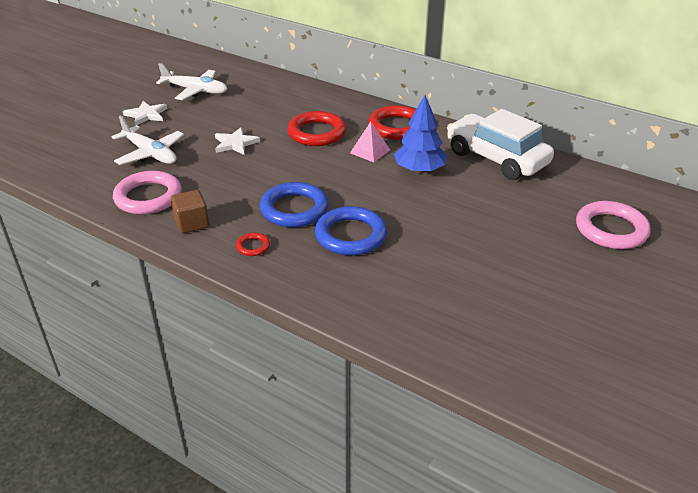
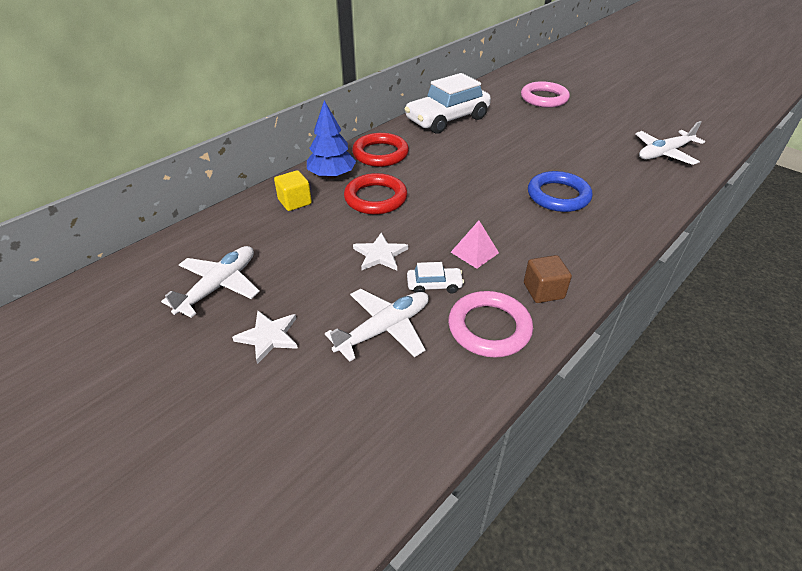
camera: 80 degrees left, 5 degrees up
red ring [236,233,270,256] -> none
blue ring [260,182,329,227] -> none
pink pyramid [350,122,390,162] -> pink pyramid moved to [451,221,499,269]
blue tree [394,95,447,173] -> blue tree moved to [307,100,356,178]
none -> yellow cube [274,170,312,211]
none -> white car [407,262,464,293]
none -> white plane [635,121,705,165]

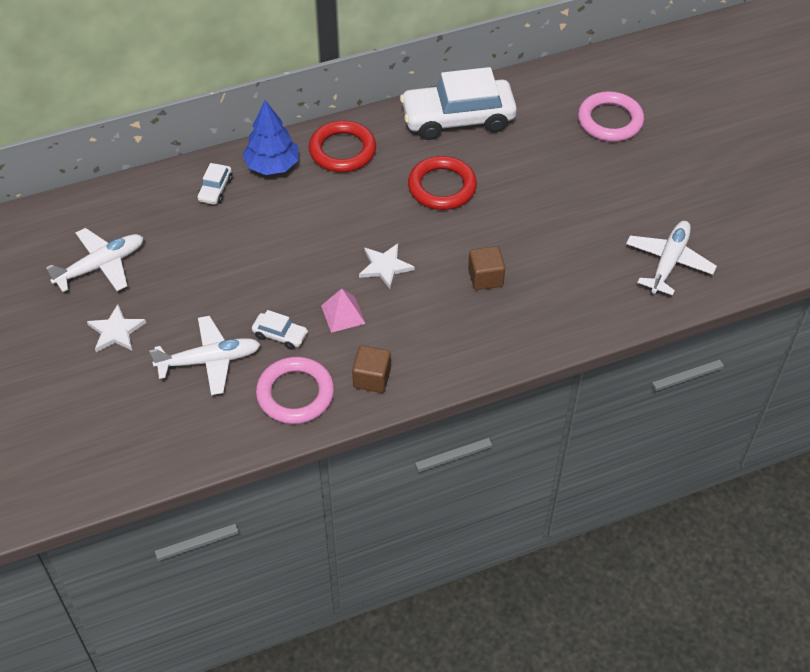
camera: 25 degrees right, 10 degrees up
yellow cube [274,170,312,211] -> white car [197,163,233,205]
red ring [344,173,407,215] -> red ring moved to [408,156,477,210]
white star [353,233,408,271] -> white star moved to [359,244,415,289]
blue ring [528,171,592,212] -> brown cube [468,246,505,290]
white plane [635,121,705,165] -> white plane turned 120 degrees clockwise [626,221,717,296]

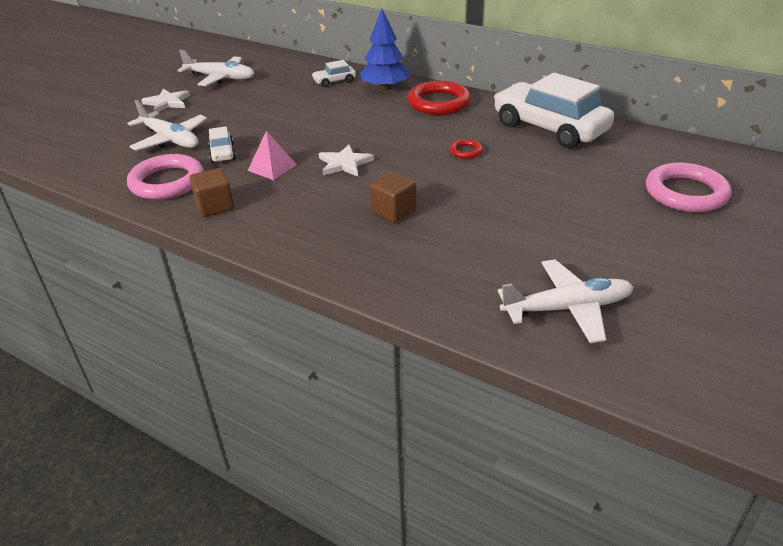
camera: 55 degrees right, 15 degrees down
red ring [408,156,477,210] -> red ring [450,139,483,159], size x0.46

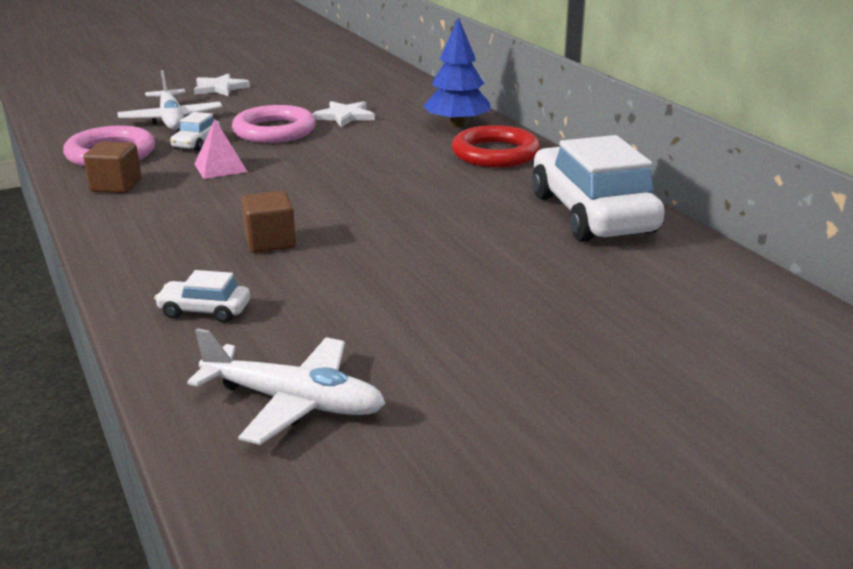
camera: 30 degrees right, 10 degrees down
white plane [178,50,254,86] -> none
white car [312,60,356,87] -> white car moved to [154,270,250,323]
white star [319,145,374,177] -> white star moved to [313,101,375,127]
red ring [450,139,483,159] -> none
pink ring [646,163,731,212] -> pink ring moved to [232,105,316,143]

